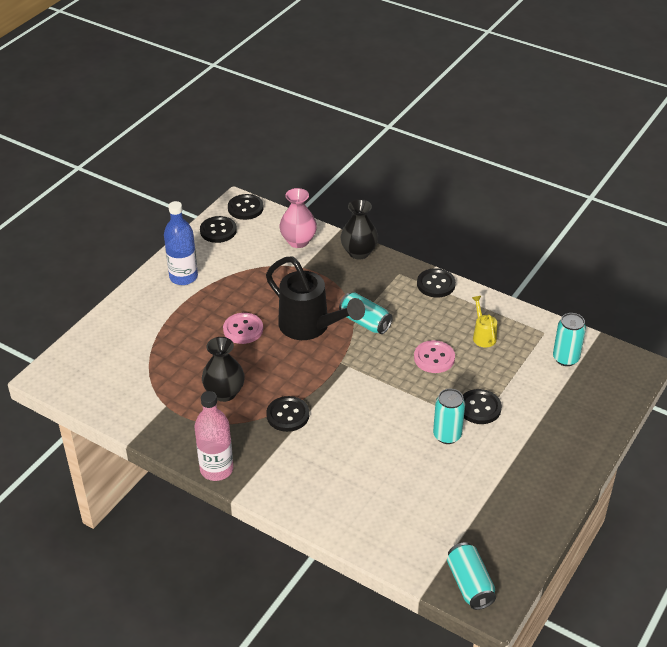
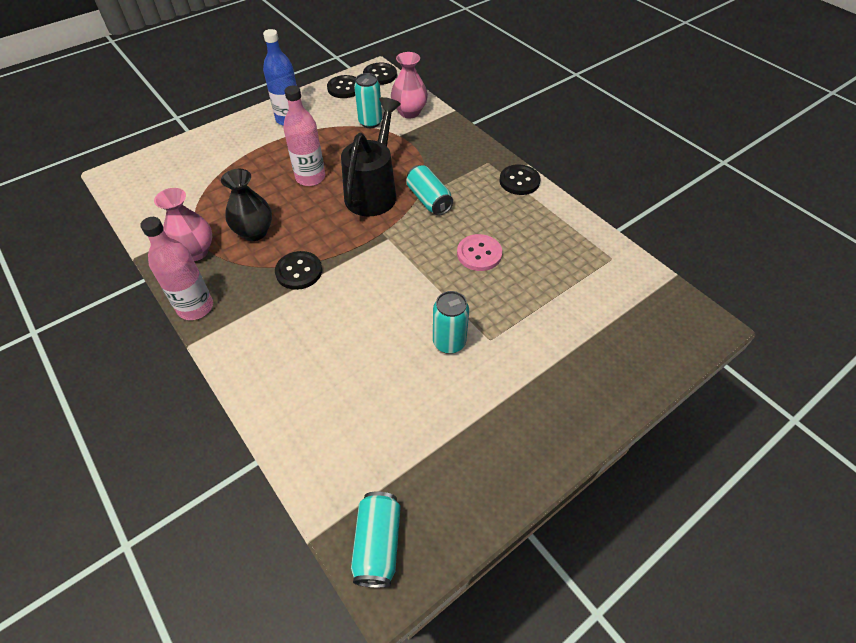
camera: 20 degrees right, 10 degrees up
pink button [223,313,263,344] -> pink bottle [283,86,325,186]
black watering can [266,257,365,340] -> black watering can turned 135 degrees counterclockwise [341,97,401,216]
black vase [341,199,378,259] -> none
black button [463,389,502,424] -> none
yellow watering can [472,296,497,347] -> none
turquoise can [553,313,586,366] -> turquoise can moved to [354,73,382,128]
none -> pink vase [154,188,212,261]

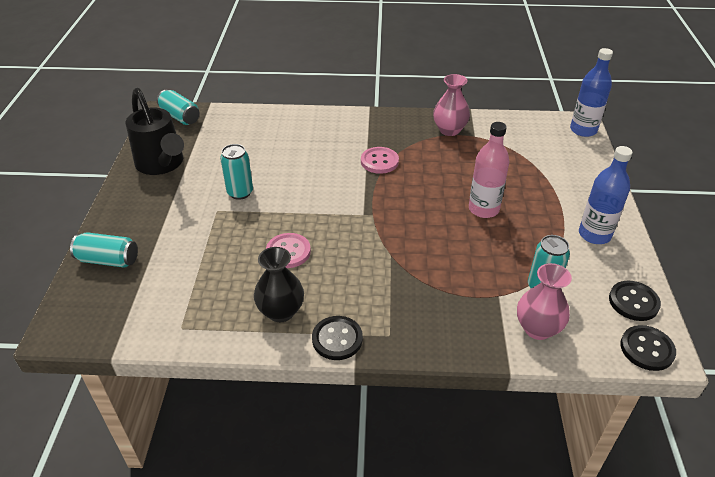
camera: 130 degrees right, 10 degrees down
pink bottle [140,217,213,320] -> none
black vase [221,169,272,241] -> black vase moved to [254,247,304,322]
black button [275,251,322,290] -> pink button [361,147,399,174]
black watering can [341,97,401,216] -> black watering can moved to [126,88,184,175]
turquoise can [406,165,453,216] -> turquoise can moved to [70,232,138,268]
none -> blue bottle [570,48,613,137]

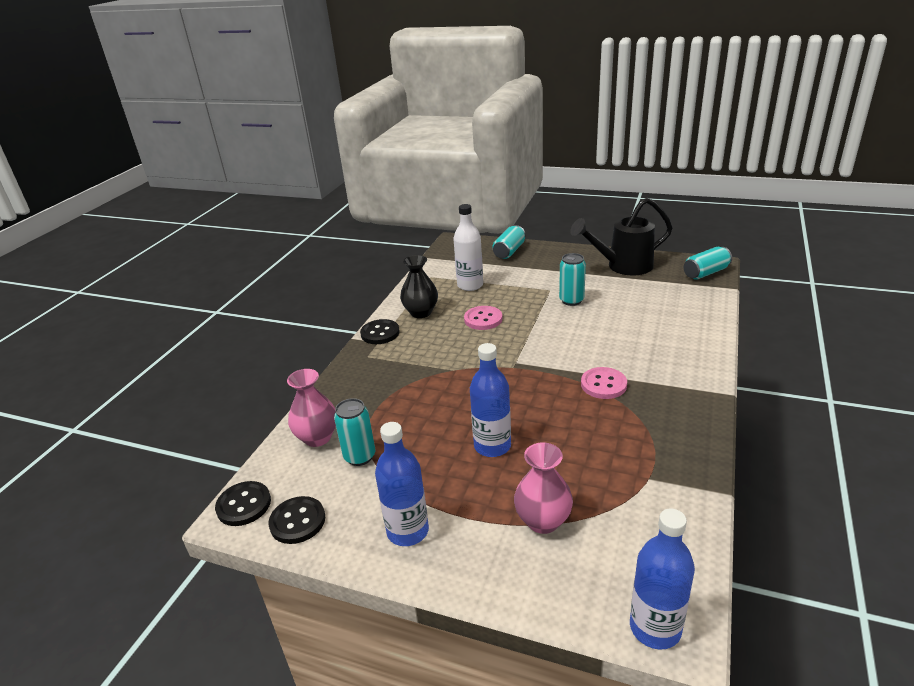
camera: 110 degrees right, 10 degrees down
pink vase [433,74,470,136] -> pink vase moved to [514,443,573,534]
pink bottle [469,122,509,218] -> blue bottle [470,343,511,457]
none -> white bottle [453,204,483,291]

